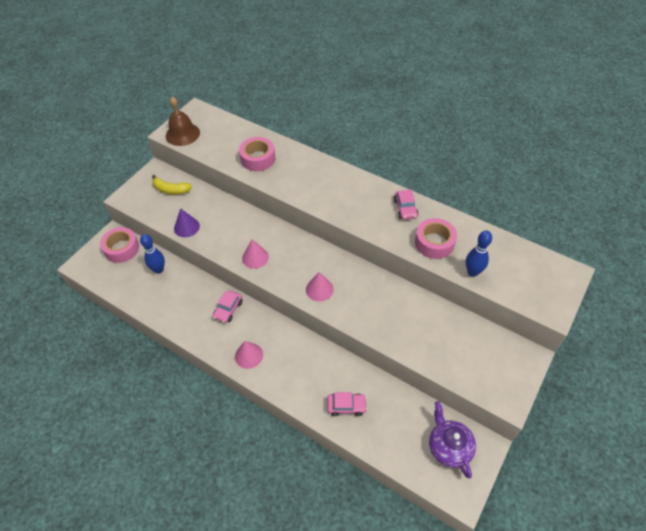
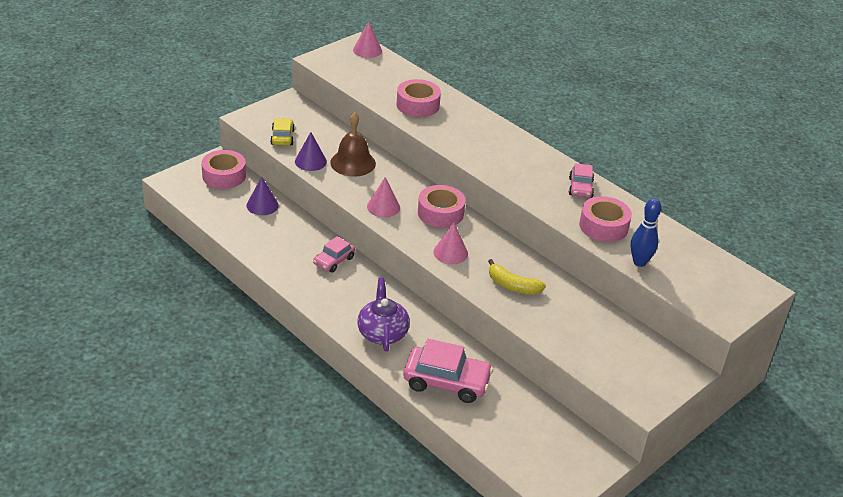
camera: 10 degrees right, 15 degrees down
blue bowling pin [140,234,165,274] -> purple cone [246,177,279,215]
yellow banana [152,175,192,194] -> yellow banana moved to [488,259,546,294]
brown bell [166,97,200,146] -> brown bell moved to [330,112,376,177]
pink cone [235,341,263,369] -> pink cone moved to [353,21,382,58]
pink car [327,392,367,416] -> pink car [403,339,493,403], size x1.73
purple teapot [429,401,476,478] -> purple teapot moved to [357,278,410,351]
none -> yellow car [270,118,295,145]
none -> pink tape [418,185,465,228]

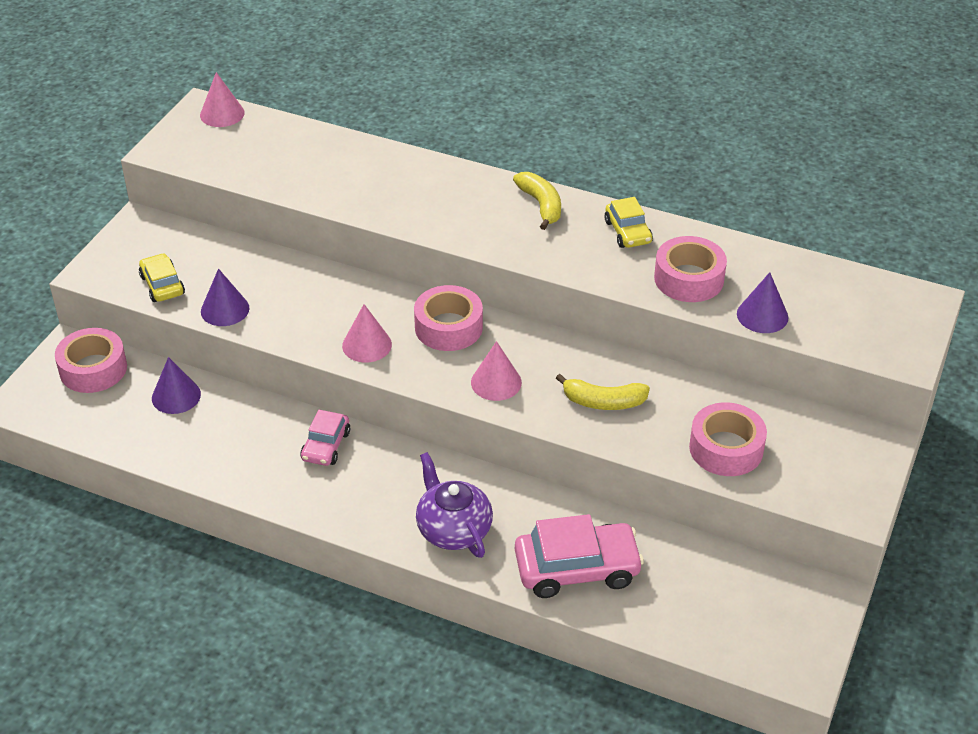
camera: 20 degrees left, 5 degrees up
brown bell [330,112,376,177] -> none
pink tape [396,79,441,117] -> pink tape moved to [689,402,767,476]
pink car [569,163,594,198] -> yellow car [604,197,653,248]
blue bowling pin [631,198,661,267] -> purple cone [737,272,789,333]
none -> yellow banana [513,172,561,230]

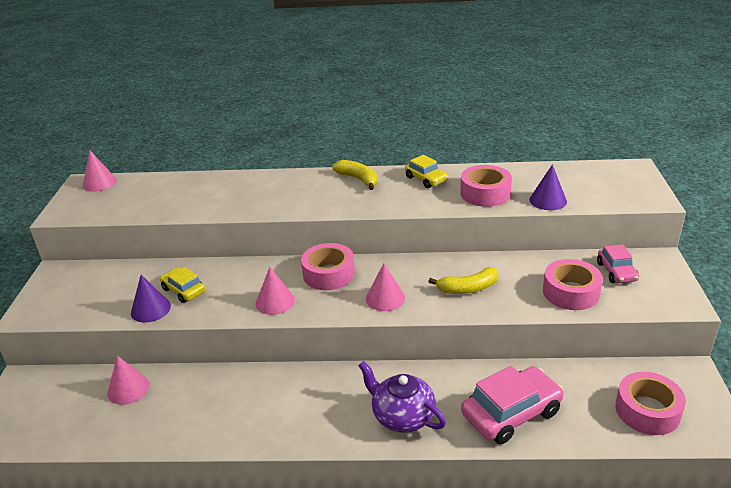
camera: 20 degrees left, 10 degrees down
pink tape [55,328,127,393] -> pink tape moved to [615,372,686,435]
yellow car [139,253,185,302] -> yellow car moved to [160,267,205,303]
purple cone [152,357,201,414] -> pink cone [107,356,149,405]
pink car [300,410,350,466] -> pink car moved to [597,245,639,283]

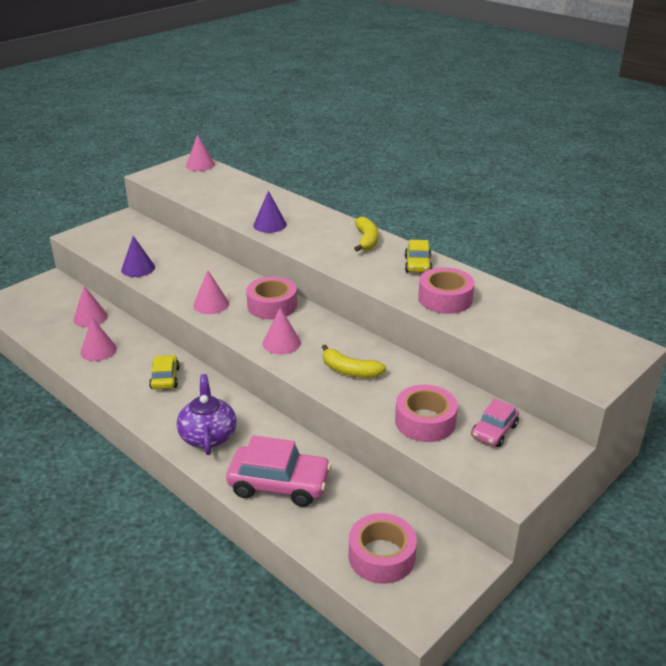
camera: 40 degrees right, 0 degrees up
yellow car [160,267,205,303] -> yellow car moved to [149,355,180,389]
purple cone [529,164,567,210] -> purple cone moved to [253,191,287,233]
none -> pink cone [80,318,117,361]

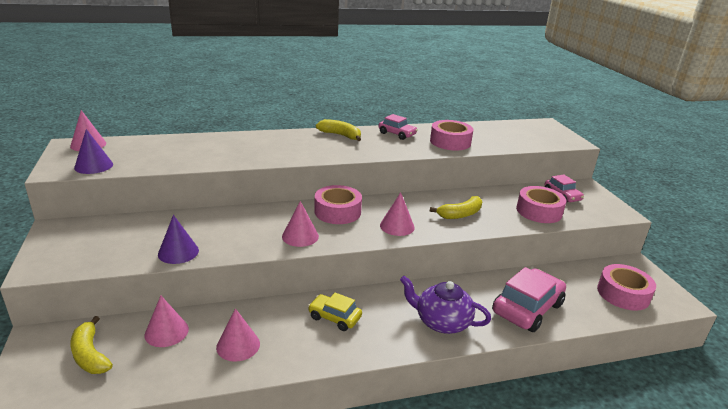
camera: 60 degrees left, 5 degrees down
purple cone [253,191,287,233] -> purple cone moved to [74,129,113,174]
yellow car [405,240,432,273] -> pink car [378,114,418,140]
none -> yellow banana [70,316,113,374]

